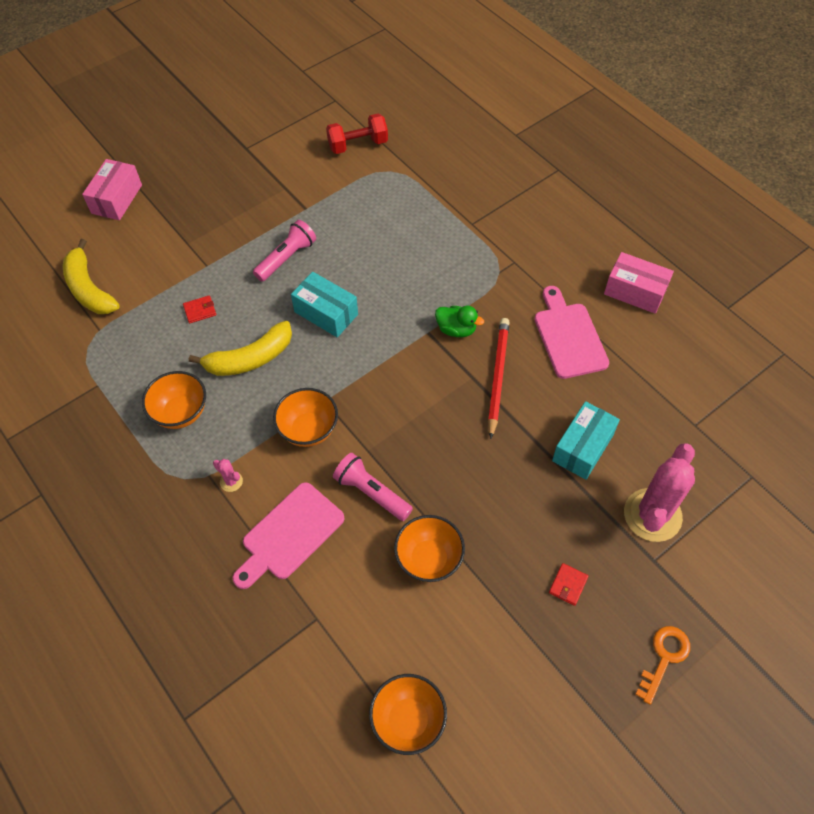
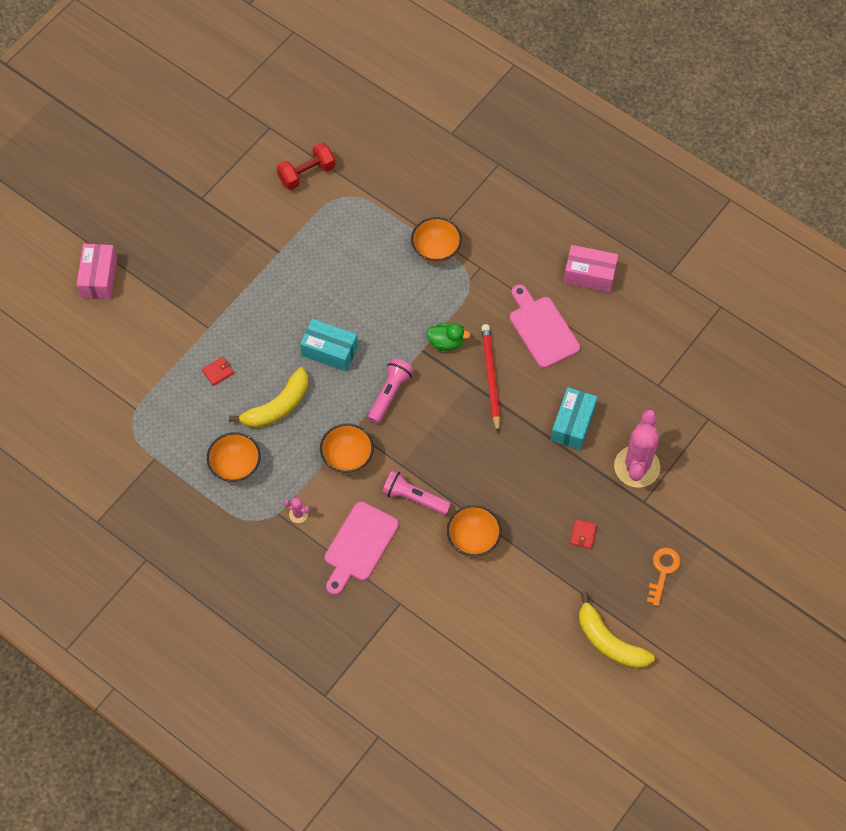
camera: 15 degrees left, 5 degrees up
yellow banana [63,239,120,314] -> yellow banana moved to [579,592,655,669]
pink flashlight [253,220,316,282] -> pink flashlight moved to [368,358,414,424]
orange bowl [369,674,447,755] -> orange bowl moved to [411,217,462,263]

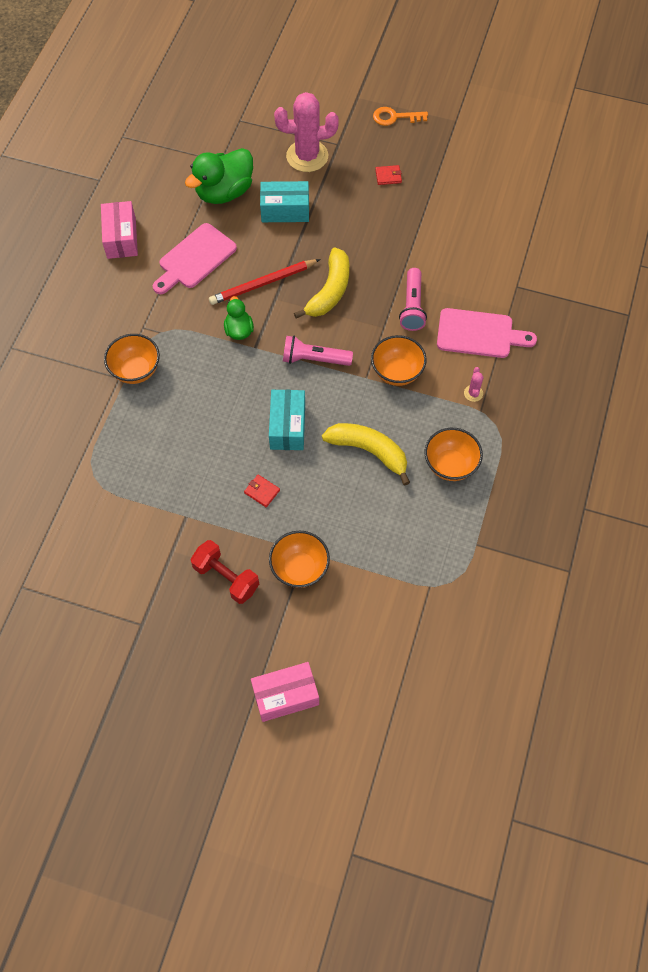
camera: 110 degrees left, 0 degrees up
red wallet [202,357,234,386] -> red wallet moved to [244,475,280,507]
red dumbbell [277,142,335,190] -> red dumbbell moved to [191,540,259,604]
orange bowl [447,505,502,557] -> orange bowl moved to [269,531,330,588]
yellow banana [579,592,655,669] -> yellow banana moved to [294,247,349,319]
none -> green duck [185,148,253,204]

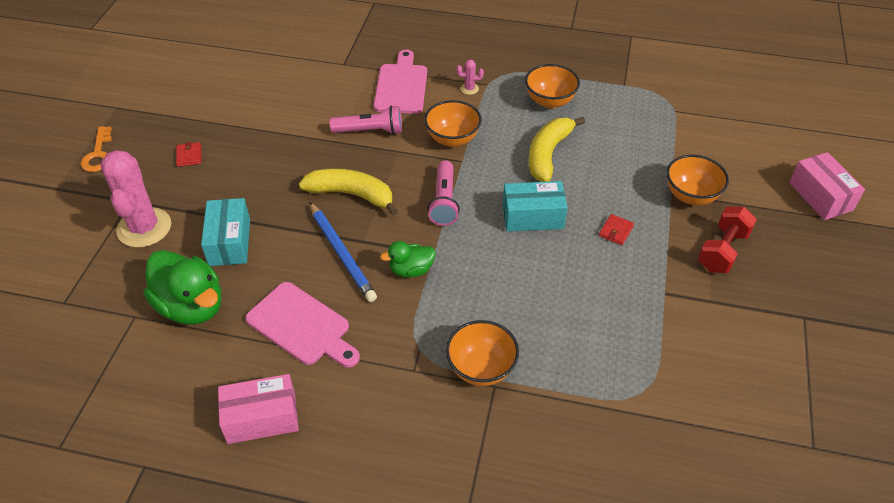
camera: 95 degrees left, 15 degrees down
red pencil [209,259,320,305] -> blue pencil [310,202,377,302]

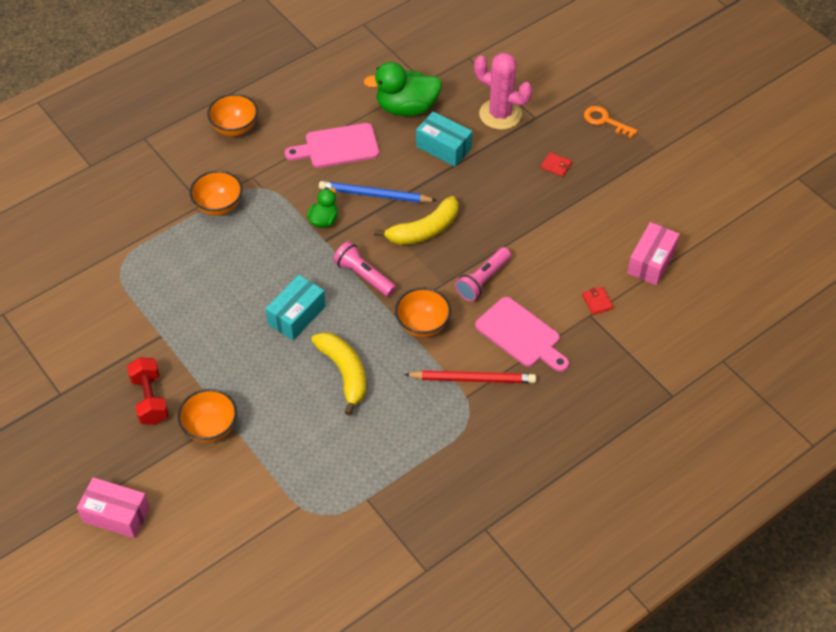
camera: 130 degrees right, 5 degrees up
pink box [218,374,299,444] -> pink box moved to [627,222,680,285]
pink cactus [456,60,484,95] -> red pencil [404,370,536,383]
orange bowl [525,64,580,108] -> orange bowl moved to [207,94,258,136]
red wallet [599,214,634,245] -> red wallet moved to [582,287,613,315]

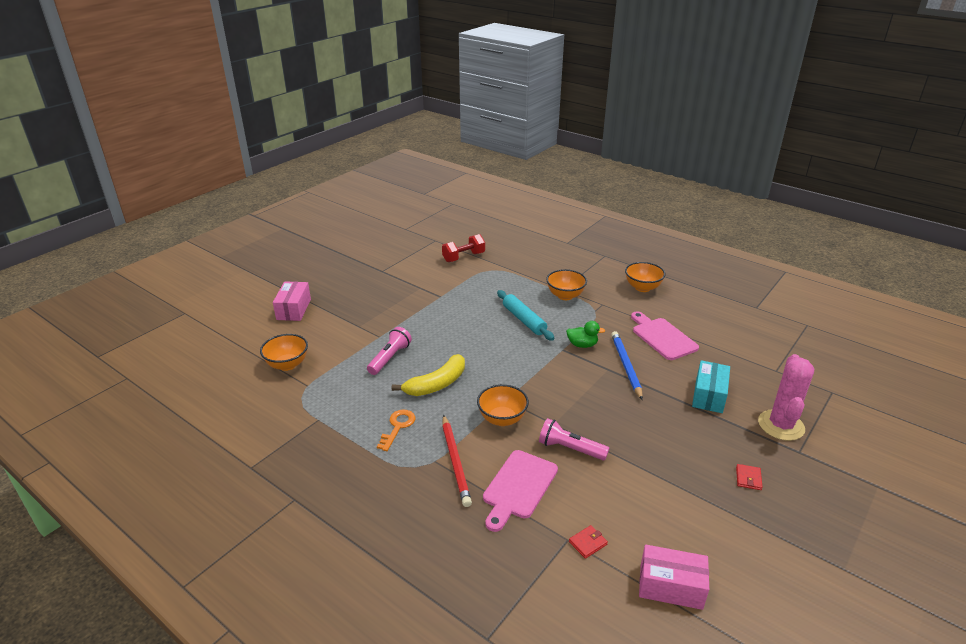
camera: 75 degrees right, 20 degrees down
red dumbbell [127,357,169,425] -> red dumbbell moved to [442,234,485,262]
orange bowl [178,389,237,443] -> orange bowl moved to [260,334,308,371]
turquoise box [266,275,326,340] -> none
pink flashlight [333,241,396,297] -> pink flashlight moved to [367,327,412,375]
green duck [364,62,442,116] -> none
yellow banana [374,196,458,245] -> none
orange key [584,106,638,138] -> orange key moved to [377,410,415,451]
none -> turquoise rolling pin [497,290,554,341]

